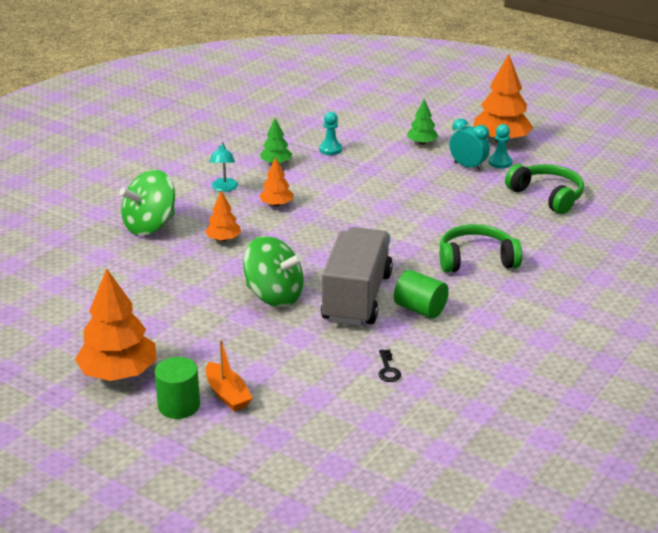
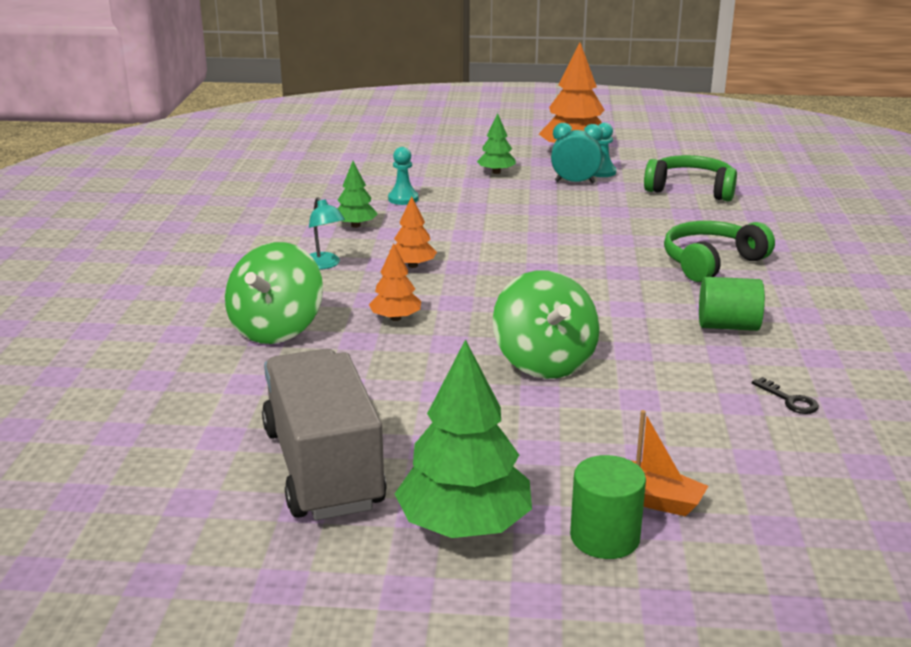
camera: 30 degrees left, 5 degrees down
orange tree [75,268,157,381] -> green tree [395,339,532,538]
green spinning top [243,236,304,307] -> green spinning top turned 75 degrees clockwise [493,270,600,379]
grey truck [321,227,393,326] -> grey truck moved to [262,349,387,520]

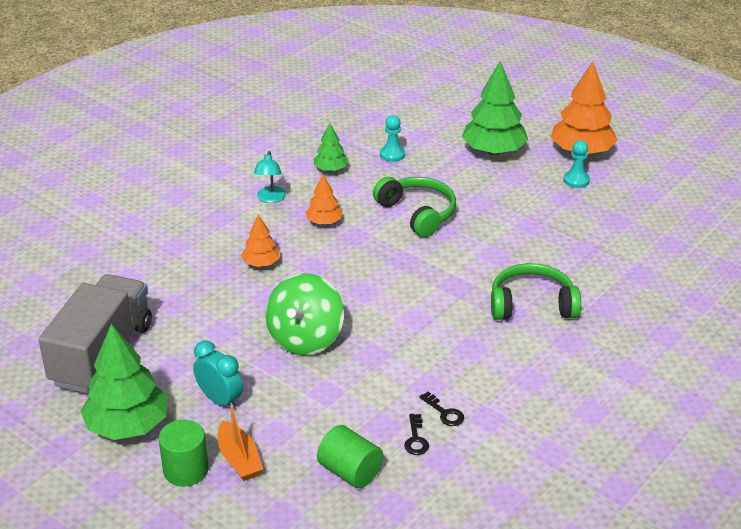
camera: 35 degrees right, 10 degrees up
green spinning top [225,242,323,344] -> none
green tree [477,113,516,174] -> green tree [462,61,528,155], size x1.90
turquoise clock [551,123,603,184] -> turquoise clock moved to [193,340,243,410]
green headphones [644,155,737,201] -> green headphones moved to [373,177,456,237]
green cylinder [699,277,765,331] -> green cylinder moved to [317,425,383,488]
none -> black key [419,392,464,426]

